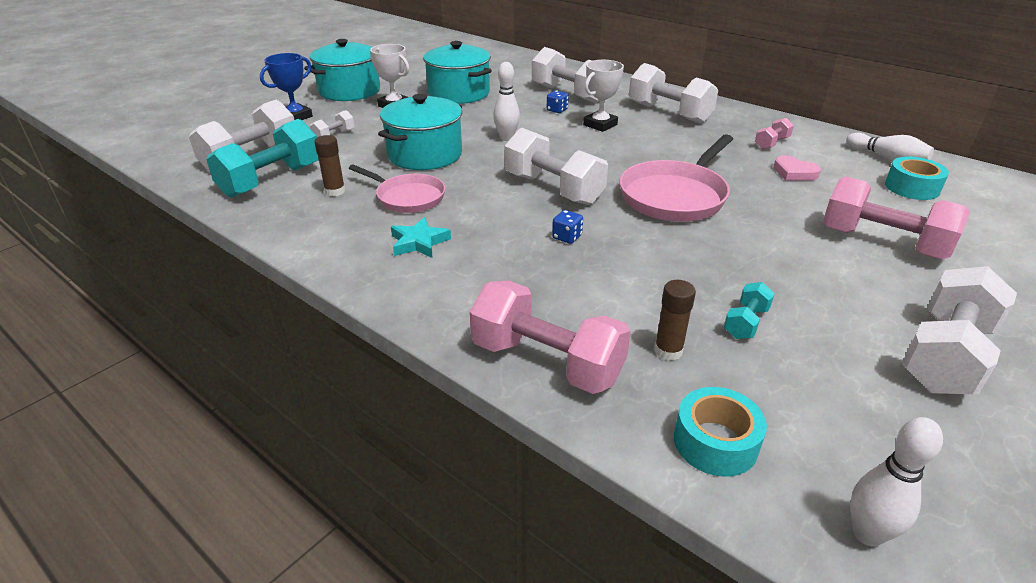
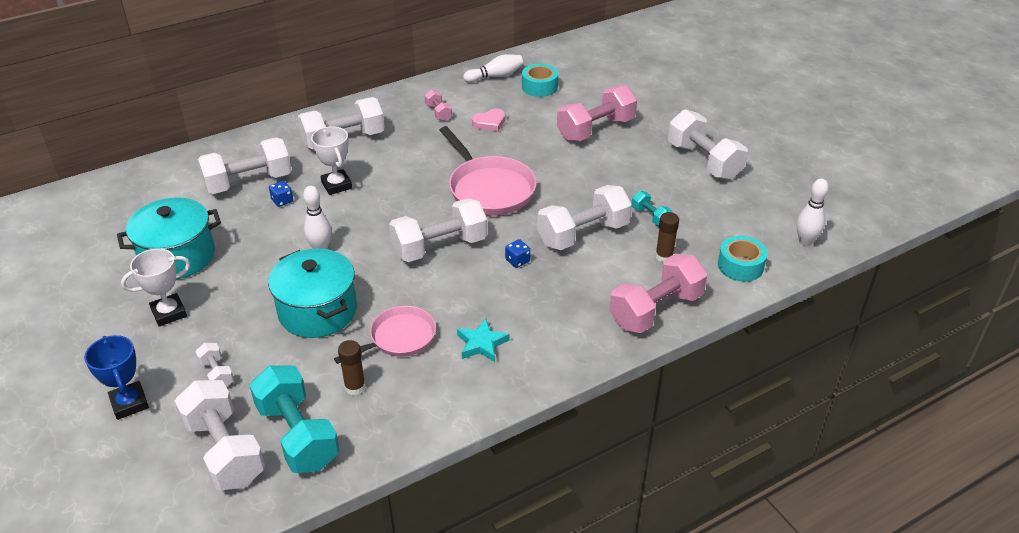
camera: 70 degrees left, 5 degrees up
turquoise pot [304,39,380,101] -> none
none -> white dumbbell [537,185,632,250]

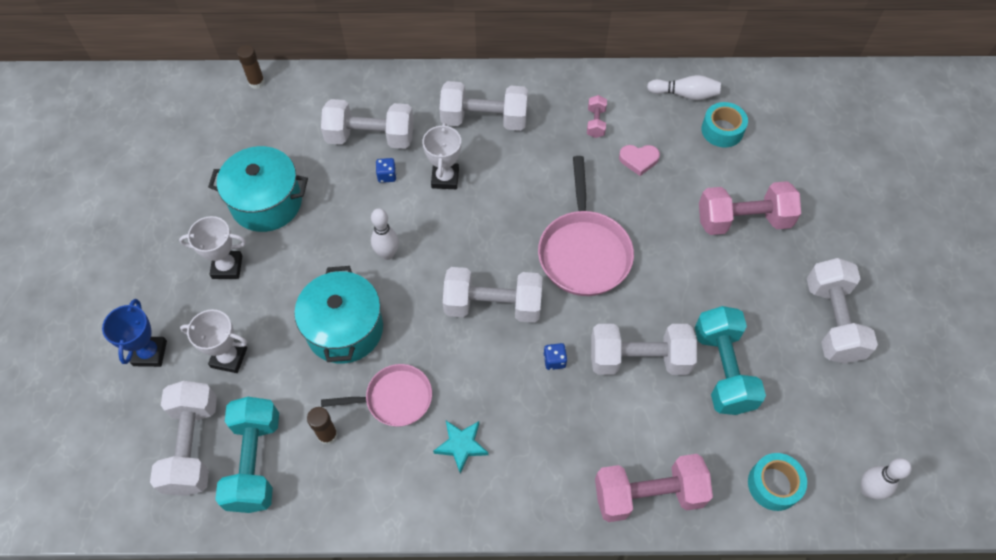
camera: 30 degrees right, 20 degrees up
white dumbbell [195,343,234,387] -> white trophy [180,309,247,373]
turquoise dumbbell [632,191,672,226] -> turquoise dumbbell [695,306,766,415], size x2.10
brown glue stick [655,212,679,262] -> brown glue stick moved to [237,45,265,89]

